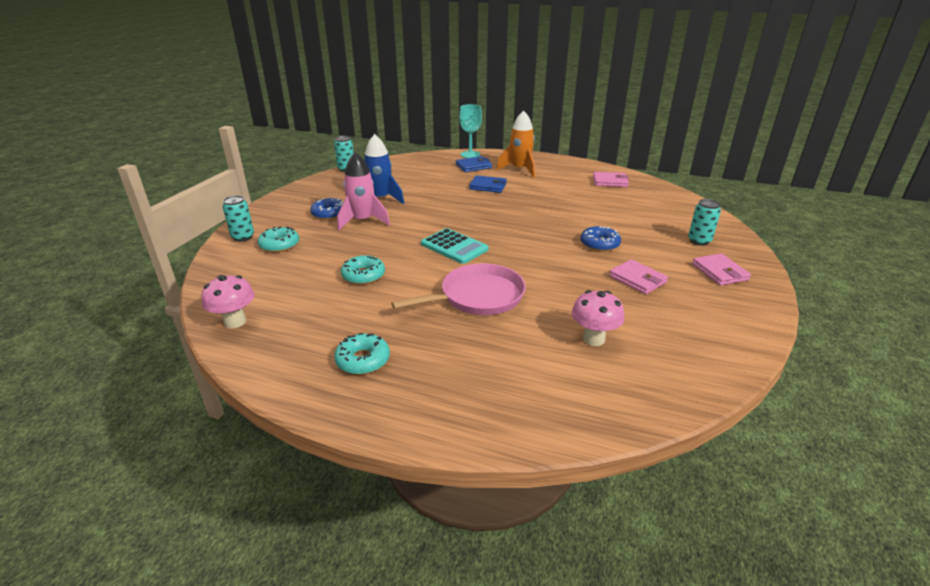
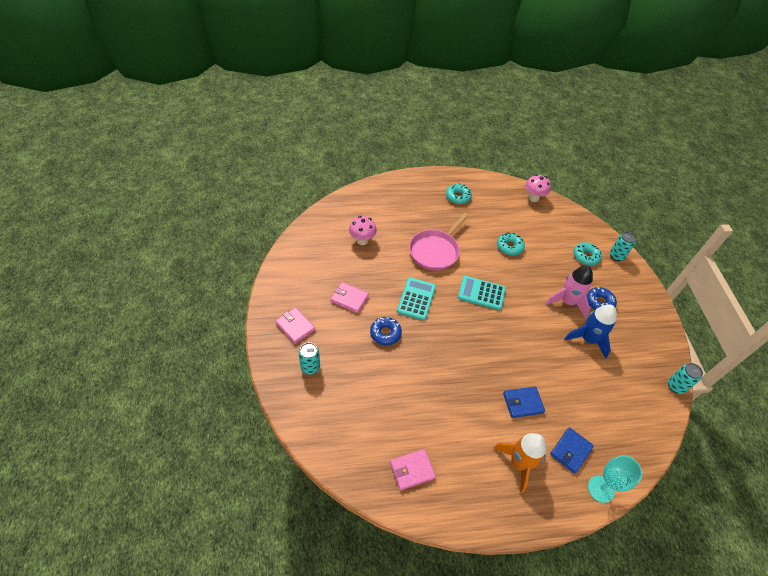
camera: 150 degrees right, 20 degrees up
none -> turquoise calculator [397,277,436,320]

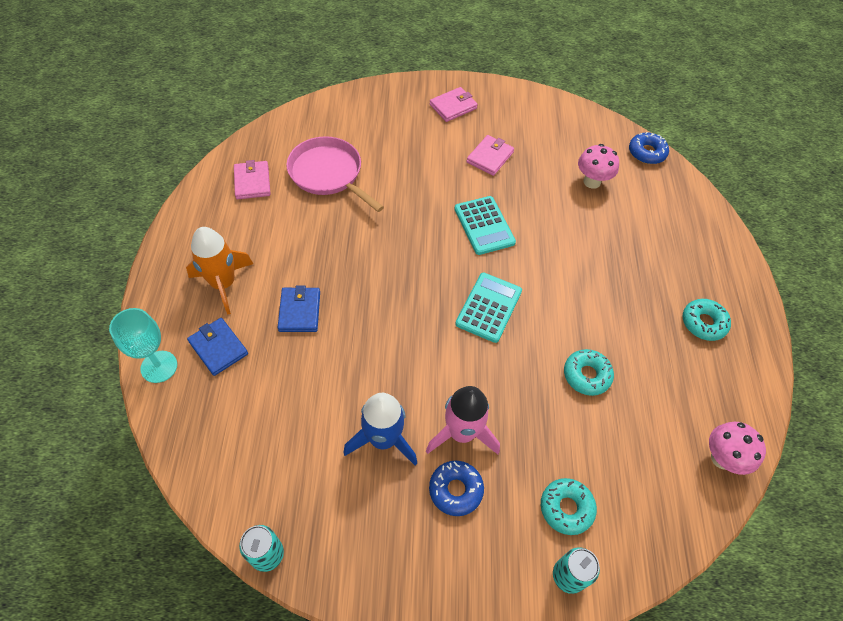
camera: 100 degrees right, 5 degrees up
turquoise can [299,342,320,375] -> none
blue donut [370,317,402,345] -> blue donut moved to [629,132,669,164]
turquoise calculator [397,277,436,320] -> turquoise calculator turned 45 degrees clockwise [454,196,516,255]
pink pan [409,213,469,271] -> pink pan moved to [286,136,384,212]

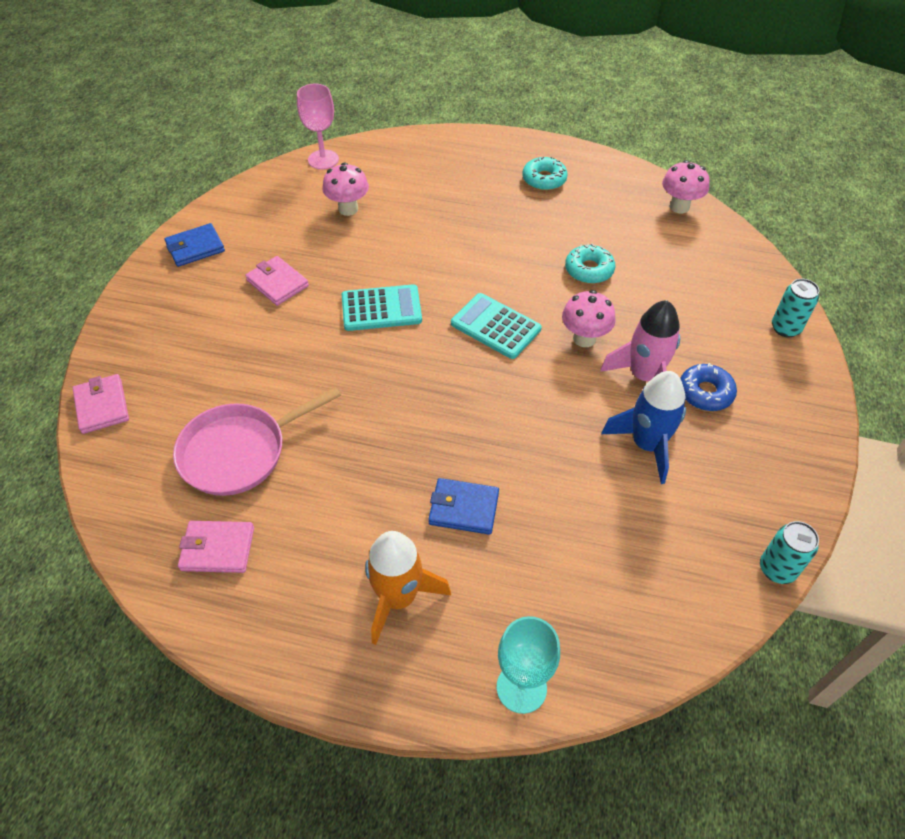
camera: 75 degrees left, 5 degrees down
blue wallet [187,318,248,376] -> blue wallet moved to [165,223,225,267]
pink wallet [430,87,478,122] -> pink wallet moved to [73,374,129,434]
turquoise donut [541,478,597,535] -> none
blue donut [629,132,669,164] -> pink goblet [297,84,339,169]
none -> pink mushroom [562,290,616,347]

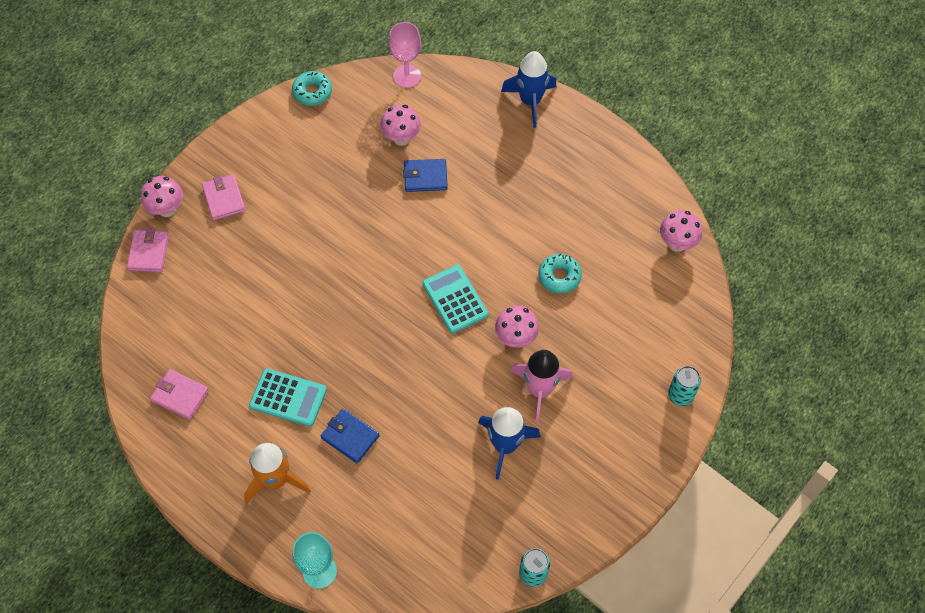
camera: 25 degrees right, 10 degrees up
blue wallet [165,223,225,267] -> blue wallet moved to [403,159,448,192]
pink pan [173,387,341,496] -> none
pink wallet [245,256,309,306] -> pink wallet moved to [202,174,246,220]
turquoise calculator [342,284,422,331] -> turquoise calculator moved to [249,368,327,427]
turquoise donut [522,157,568,191] -> turquoise donut moved to [292,71,332,106]
blue donut [680,363,737,411] -> none
none -> pink mushroom [141,176,183,217]
none -> blue rocket [501,51,556,128]

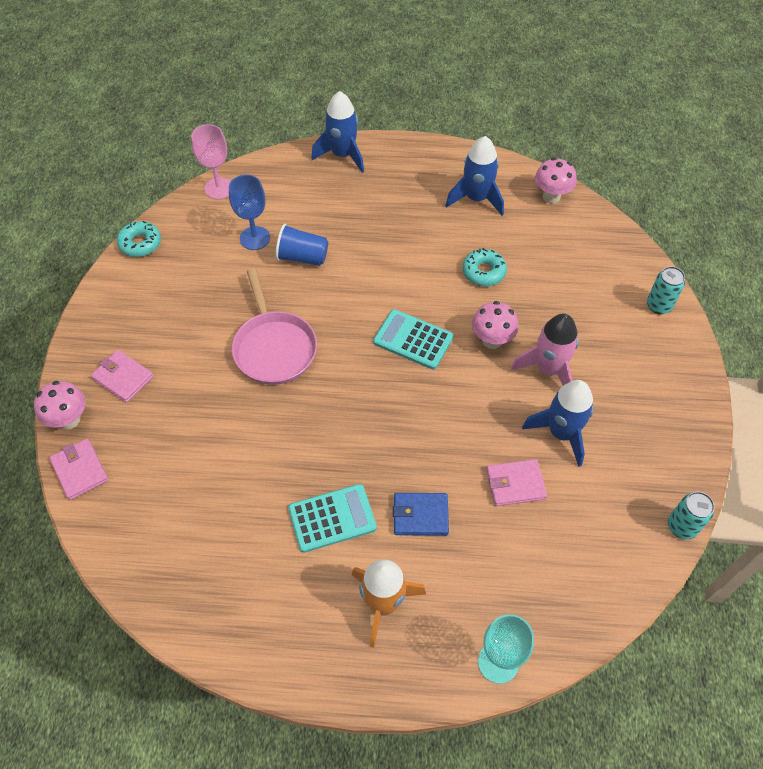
camera: 35 degrees left, 5 degrees down
pink wallet [150,369,209,420] -> pink wallet moved to [486,459,547,506]
pink mushroom [380,105,421,146] -> blue goblet [229,175,270,250]
blue wallet [403,159,448,192] -> blue cup [276,224,328,266]
none -> pink pan [232,268,317,385]
none -> blue rocket [445,136,504,215]

